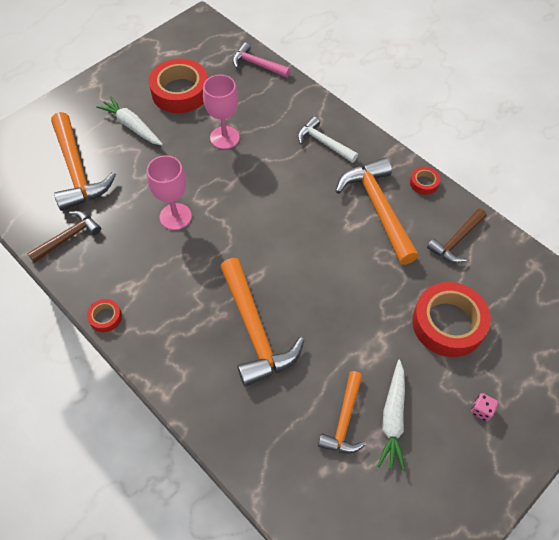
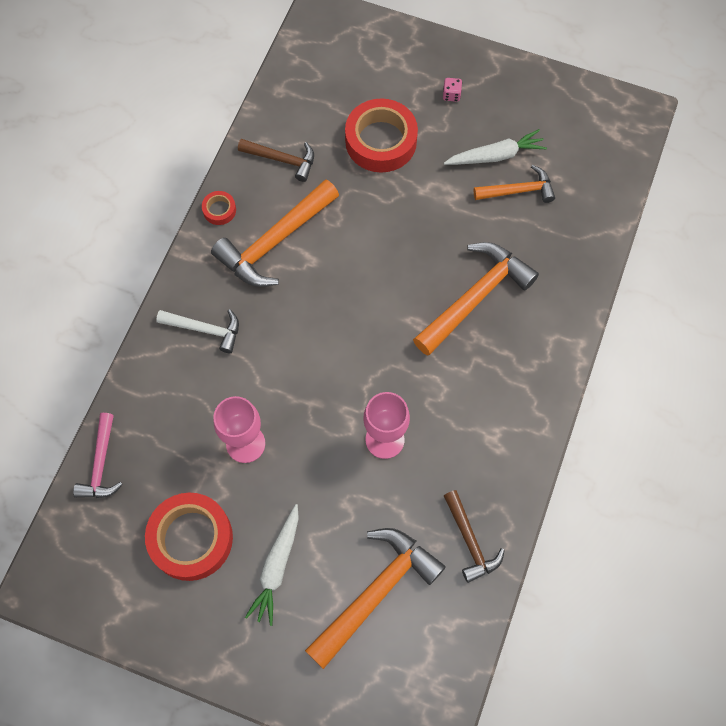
camera: 115 degrees left, 10 degrees up
brown hammer [27,211,101,263] -> brown hammer turned 135 degrees counterclockwise [444,490,505,583]
red tape [87,299,122,332] -> none
white hammer [298,116,358,163] -> white hammer turned 90 degrees counterclockwise [156,309,239,353]

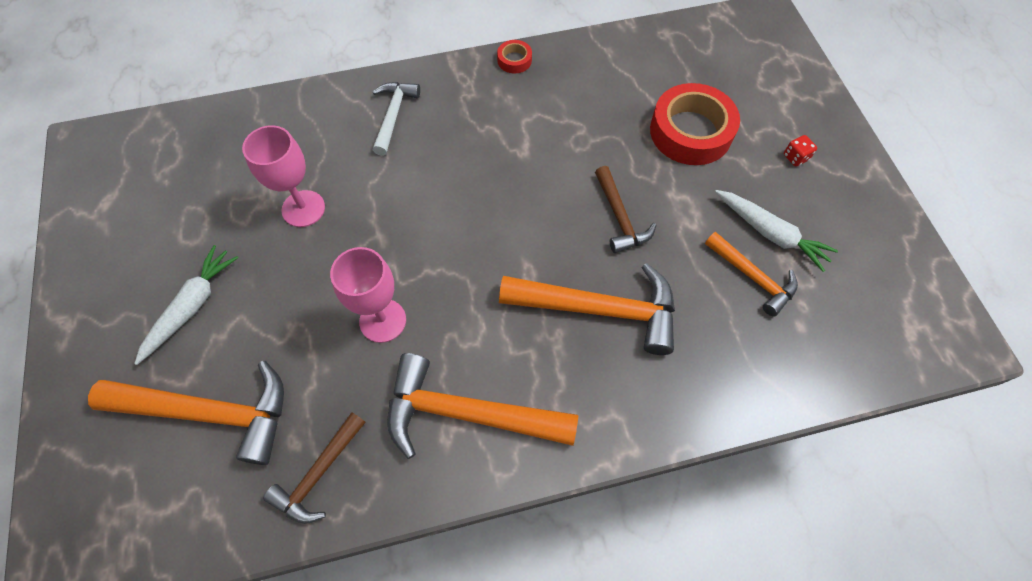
camera: 55 degrees right, 5 degrees down
pink hammer [73,413,123,498] -> none
red tape [145,493,233,581] -> none
white hammer [156,309,239,353] -> white hammer turned 150 degrees counterclockwise [373,82,420,156]
orange hammer [211,179,339,287] -> orange hammer moved to [387,353,578,459]
brown hammer [238,139,314,182] -> brown hammer moved to [595,166,657,253]
white carrot [245,504,299,626] -> white carrot turned 135 degrees clockwise [134,245,239,365]
pink dice [443,78,462,102] -> red dice [784,135,817,166]

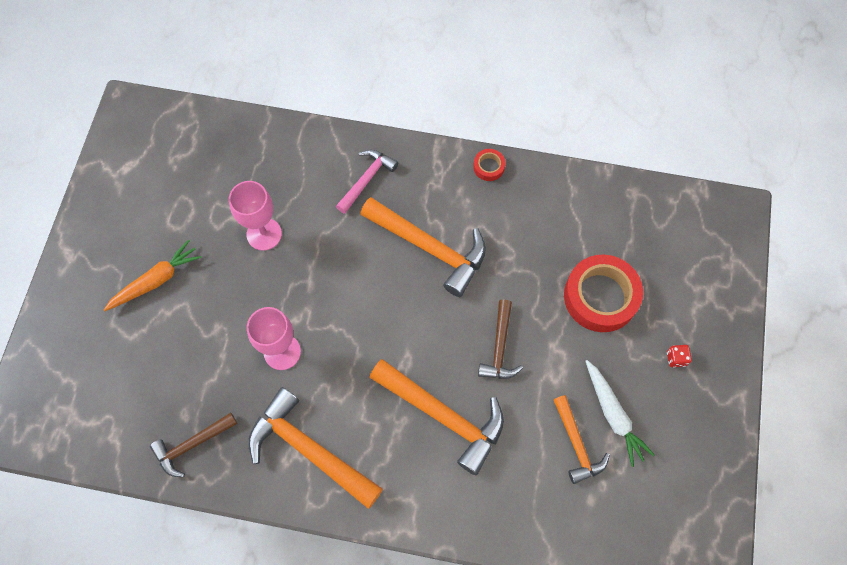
camera: 25 degrees right, 5 degrees up
orange hammer [88,361,284,465] -> orange hammer moved to [360,197,486,297]
white carrot [134,245,239,365] -> orange carrot [104,240,202,311]
white hammer [373,82,420,156] -> pink hammer [336,150,398,214]

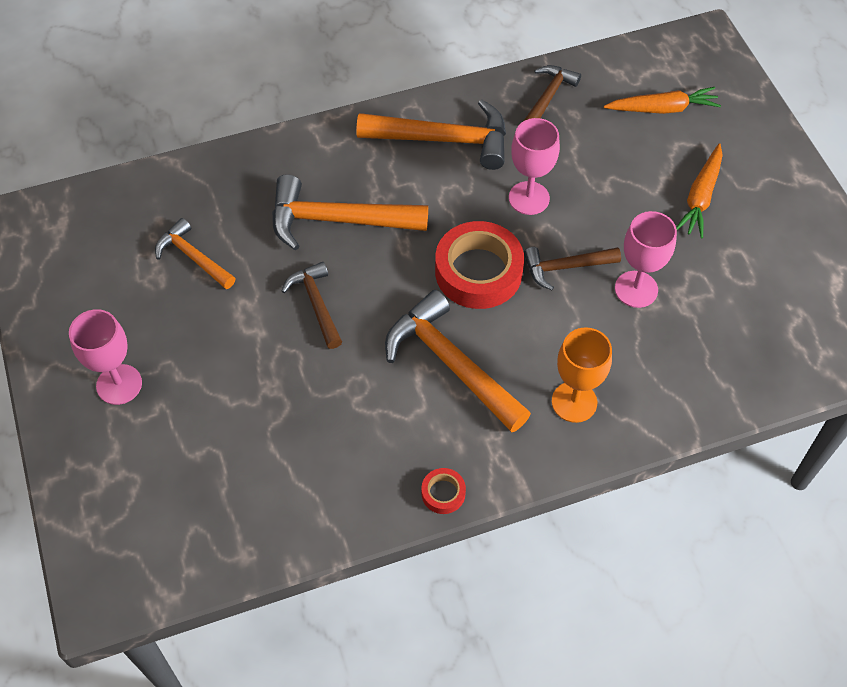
camera: 150 degrees right, 10 degrees down
pink hammer [336,150,398,214] -> orange goblet [552,327,612,423]
orange hammer [360,197,486,297] -> orange hammer turned 45 degrees clockwise [385,290,531,432]
red tape [564,254,643,332] -> red tape moved to [435,221,524,309]
white carrot [586,360,655,467] -> none
red dice [667,345,692,368] -> pink goblet [69,309,142,405]
none -> brown hammer [524,247,621,290]
none -> orange carrot [604,87,721,114]

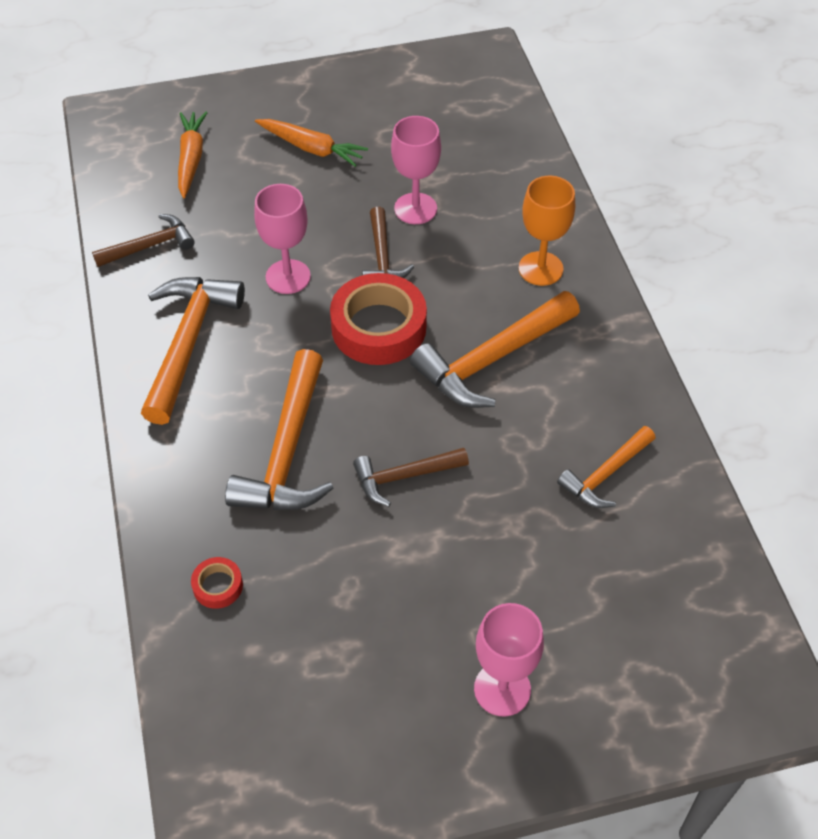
camera: 85 degrees left, 5 degrees down
orange hammer [155,218,235,289] -> orange hammer moved to [557,426,655,508]
red tape [421,468,466,514] -> red tape moved to [191,557,243,609]
brown hammer [524,65,581,121] -> brown hammer turned 120 degrees clockwise [92,214,194,267]

